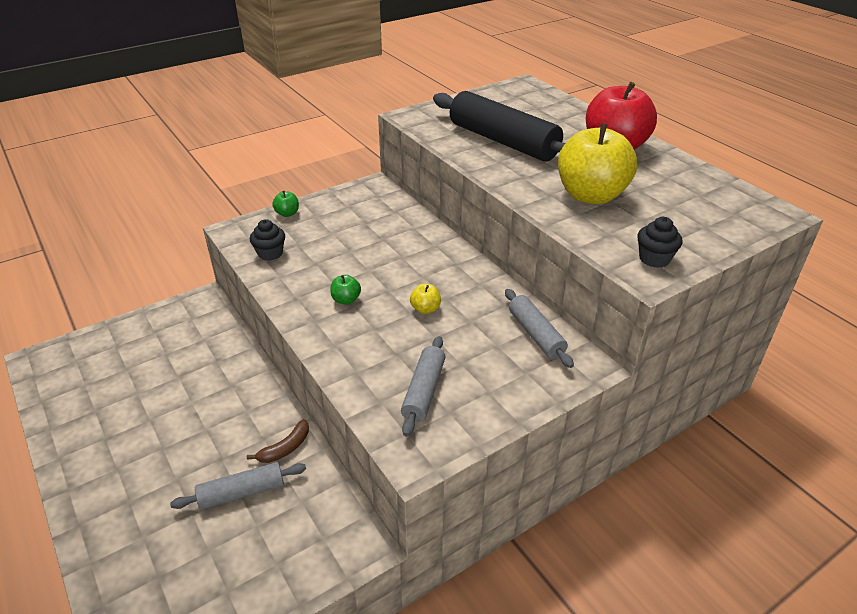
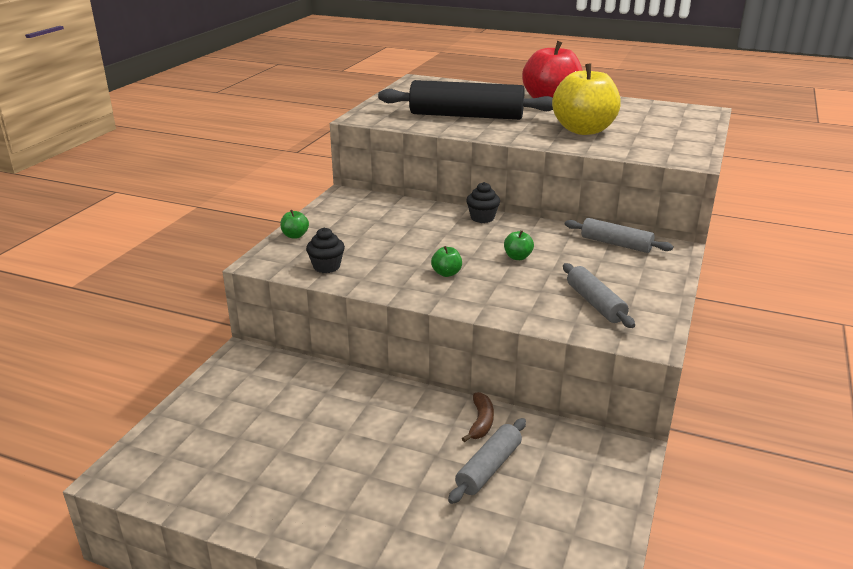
camera: 35 degrees left, 10 degrees down
yellow apple [410,284,441,314] -> green apple [504,230,534,260]
black cupcake [637,217,683,268] -> black cupcake moved to [466,182,500,223]

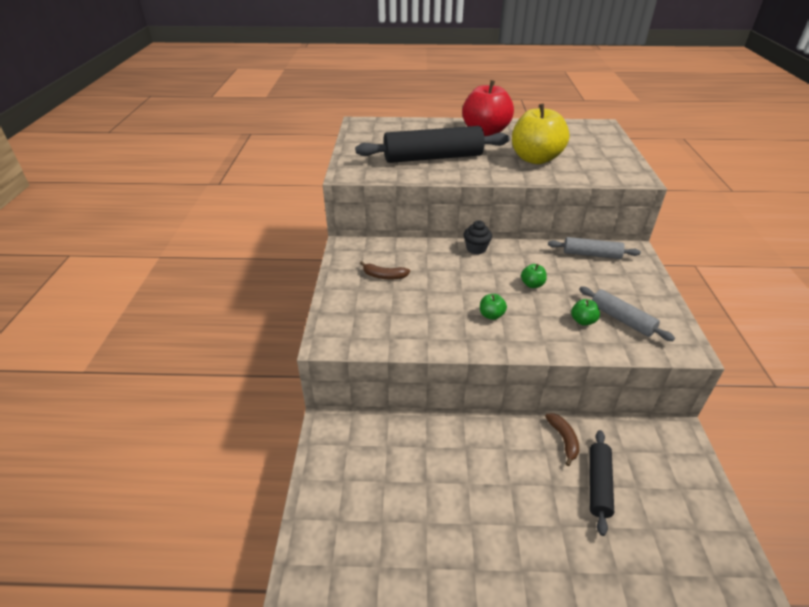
camera: 20 degrees left, 10 degrees up
green apple [280,210,309,239] -> green apple moved to [571,299,600,326]
black cupcake [306,227,345,273] -> none
grey rolling pin [448,418,526,504] -> black rolling pin [589,430,614,536]
none -> brown banana [360,261,410,280]

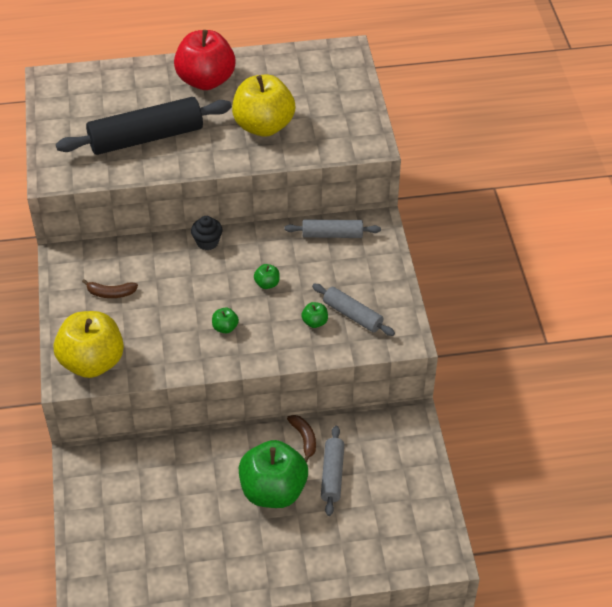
camera: 10 degrees left, 10 degrees up
black rolling pin [589,430,614,536] -> grey rolling pin [321,426,344,516]
none -> yellow apple [54,311,124,378]
none -> green apple [239,440,308,508]

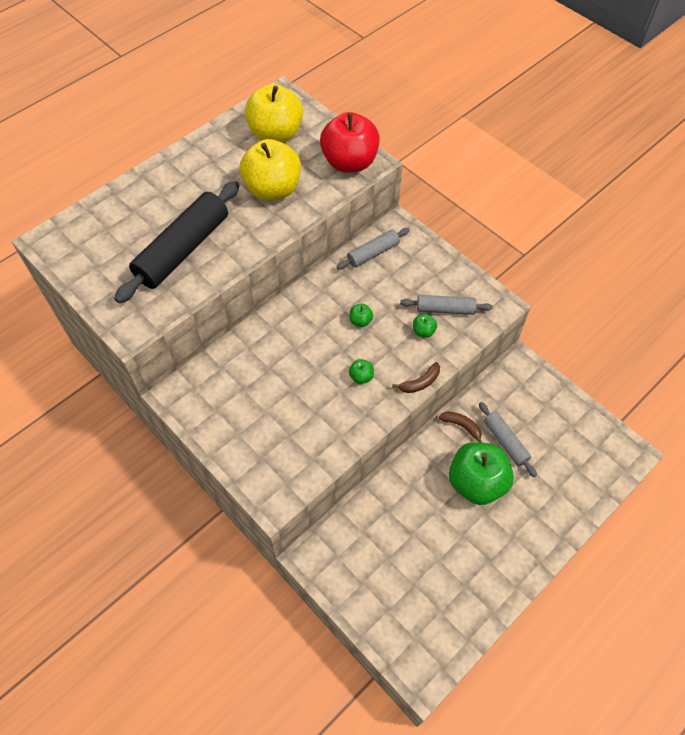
camera: 35 degrees left, 10 degrees up
yellow apple [54,311,124,378] -> yellow apple moved to [245,84,303,143]
brown banana [82,279,138,298] -> brown banana moved to [392,362,440,393]
red apple [174,30,236,90] -> red apple moved to [320,112,380,173]
black cupcake [191,216,222,250] -> none

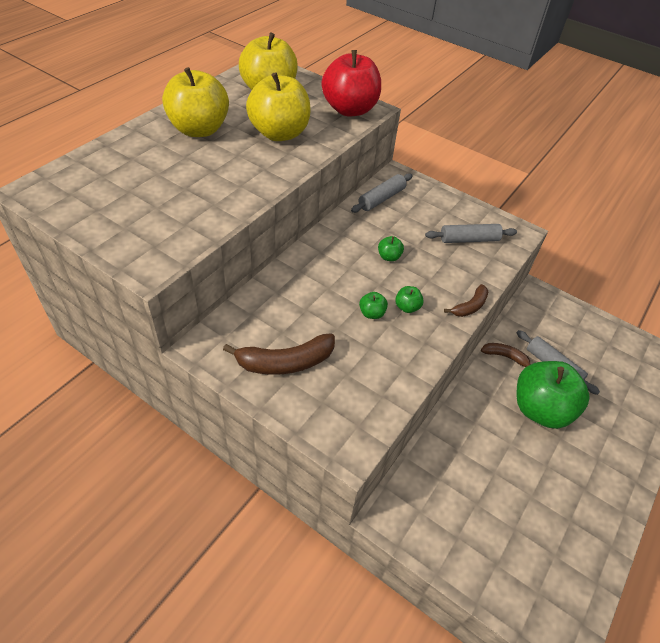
camera: 15 degrees left, 10 degrees down
black rolling pin [114,181,240,303] -> none
green apple [413,314,437,338] -> green apple moved to [359,292,388,319]
none -> yellow apple [162,67,229,137]
none -> brown banana [223,334,335,375]

